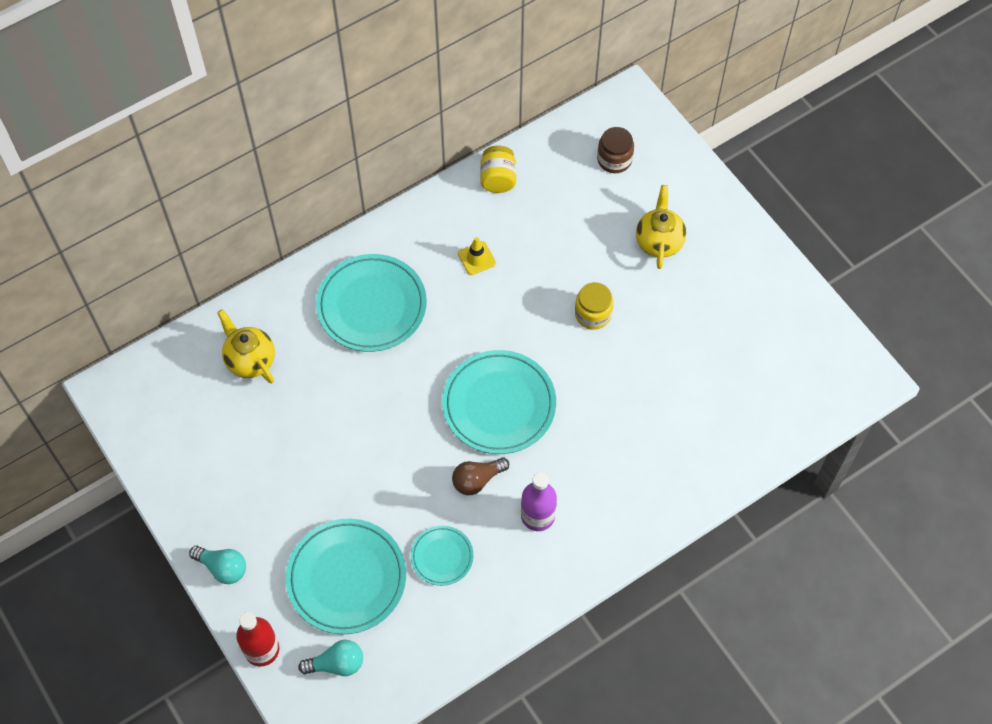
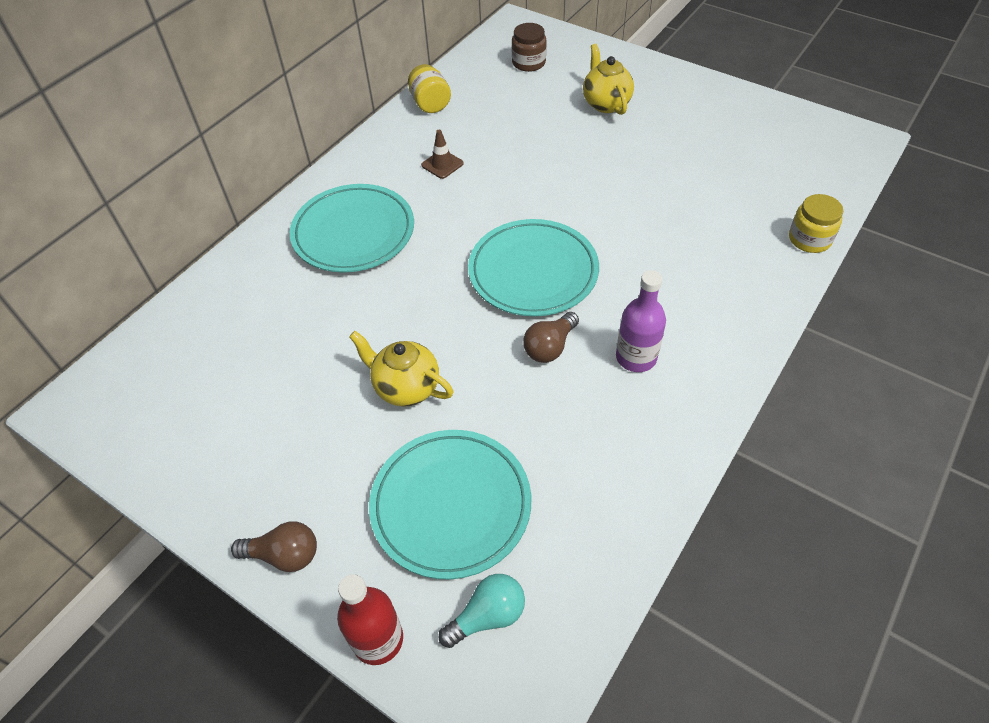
camera: 20 degrees left, 10 degrees down
turquoise light bulb [189,546,246,584] -> brown light bulb [231,521,317,572]
yellow teapot [217,309,275,383] -> yellow teapot moved to [349,331,453,407]
turquoise plate [411,526,474,586] -> none
yellow traffic cone [458,237,496,275] -> brown traffic cone [421,130,464,179]
yellow jar [575,282,613,330] -> yellow jar moved to [789,194,843,253]

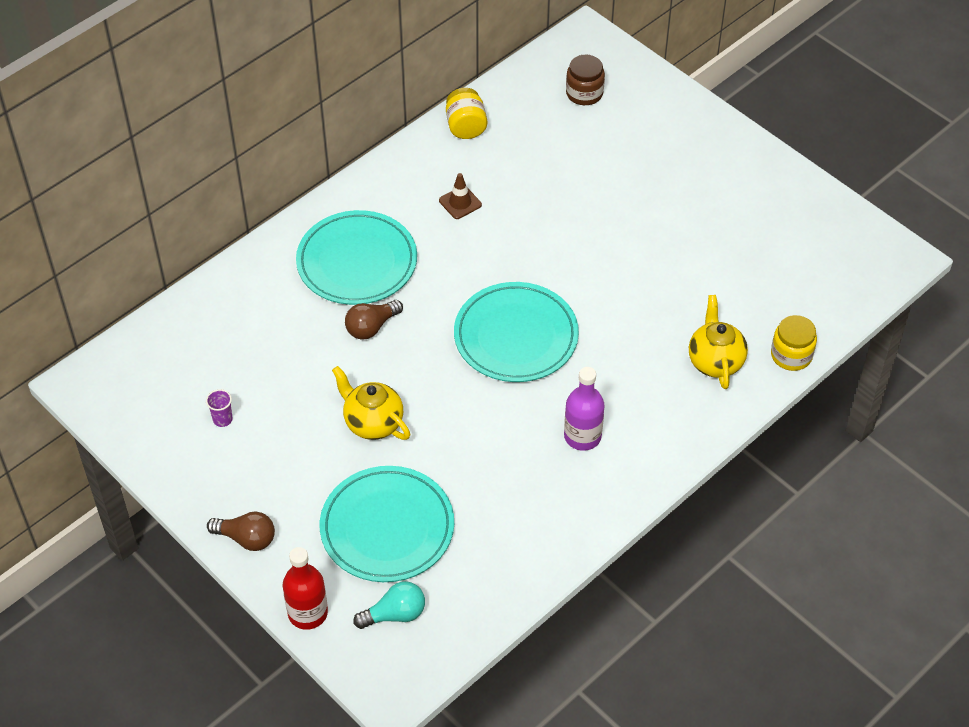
camera: 10 degrees right, 0 degrees up
brown light bulb [523,312,579,363] -> brown light bulb moved to [345,300,403,339]
yellow teapot [583,44,634,115] -> yellow teapot moved to [689,295,748,389]
none -> purple cup [206,389,233,427]

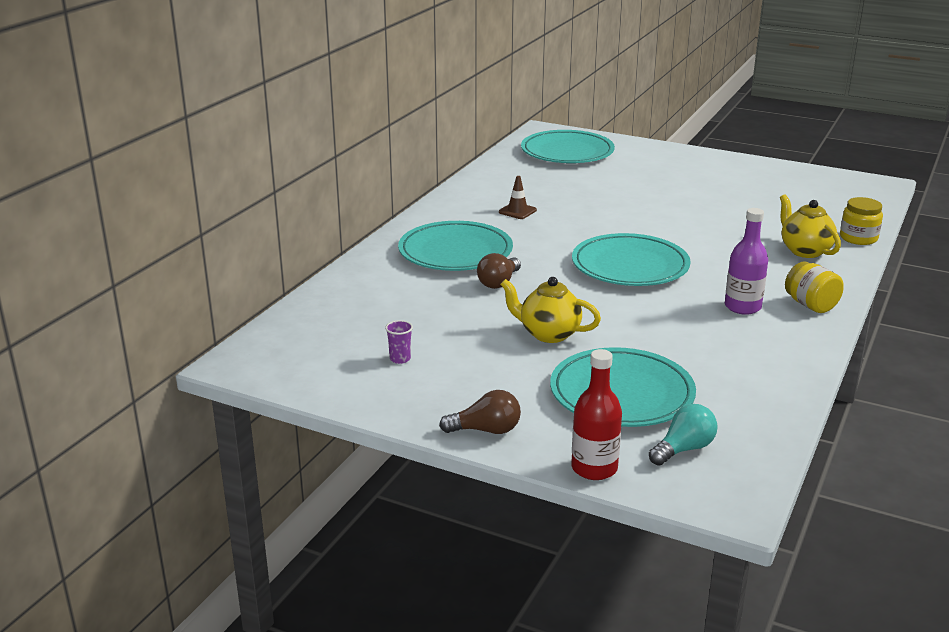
camera: 20 degrees left, 25 degrees down
yellow jar [446,88,487,139] -> yellow jar moved to [785,262,844,313]
brown jar [566,55,605,105] -> turquoise plate [521,130,615,163]

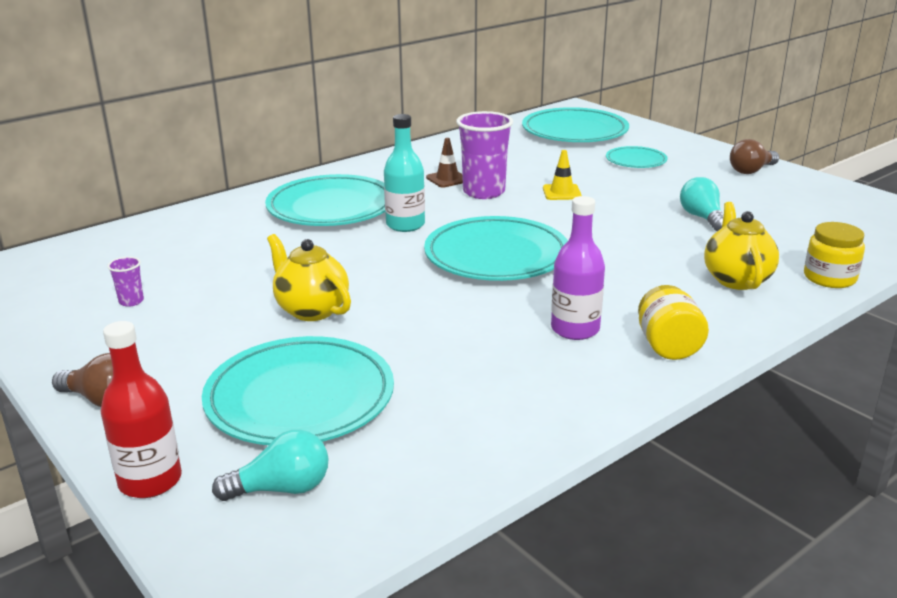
camera: 25 degrees right, 0 degrees up
brown light bulb [477,253,521,289] -> brown light bulb moved to [730,139,779,174]
none -> turquoise bottle [384,114,425,232]
none -> purple cup [456,111,513,199]
none -> yellow traffic cone [543,150,582,200]
none -> turquoise plate [606,146,668,168]
none -> turquoise light bulb [680,177,724,231]

